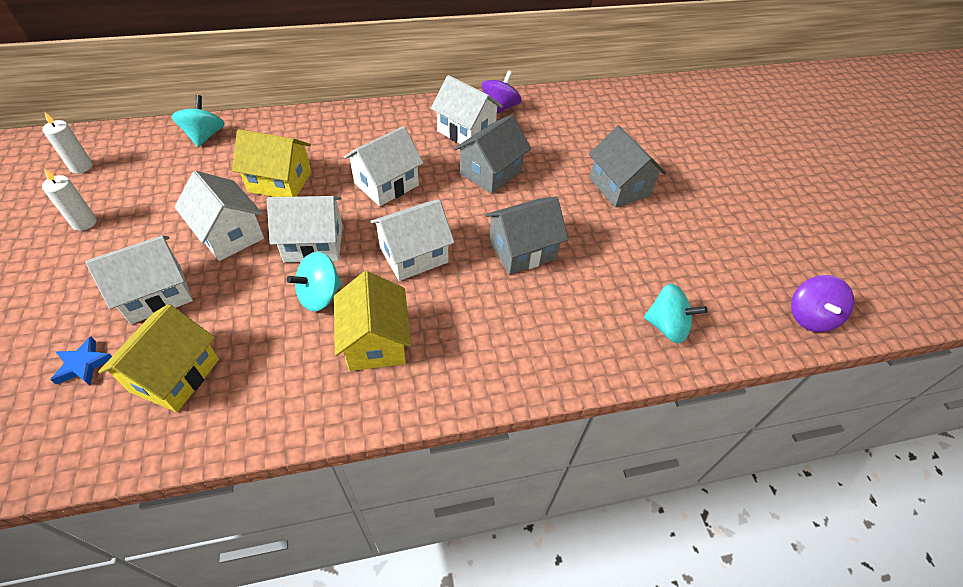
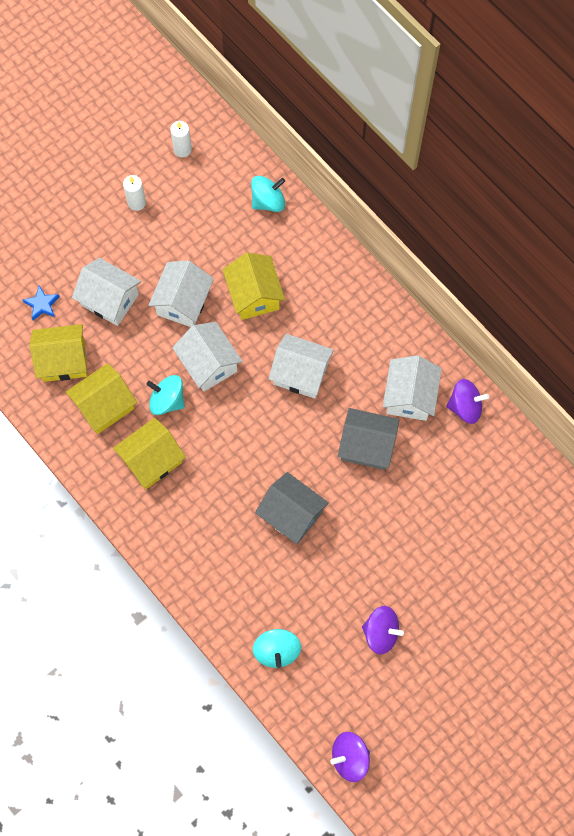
camera: 65 degrees right, 20 degrees up
white house [370,199,455,281] -> none
grey house [589,125,666,207] -> none
none -> yellow house [66,363,137,434]
none -> purple spinning top [362,606,404,655]

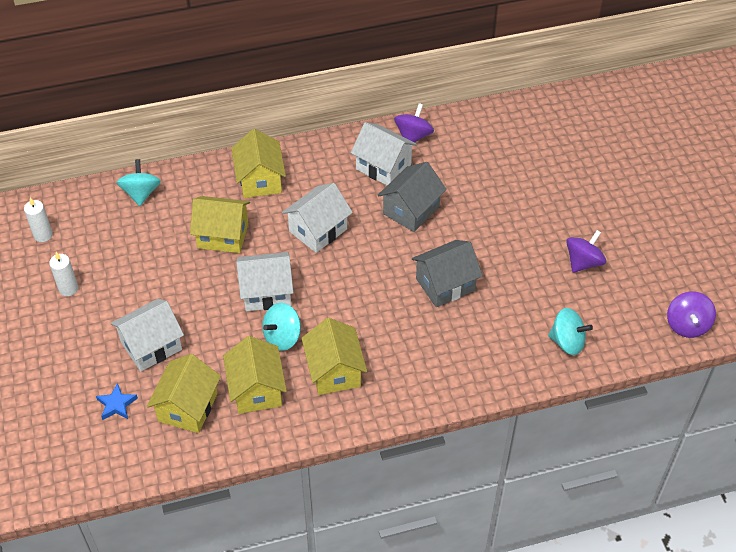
camera: 65 degrees left, 20 degrees down
white house [148,260,214,327] -> none
none -> yellow house [231,129,286,198]

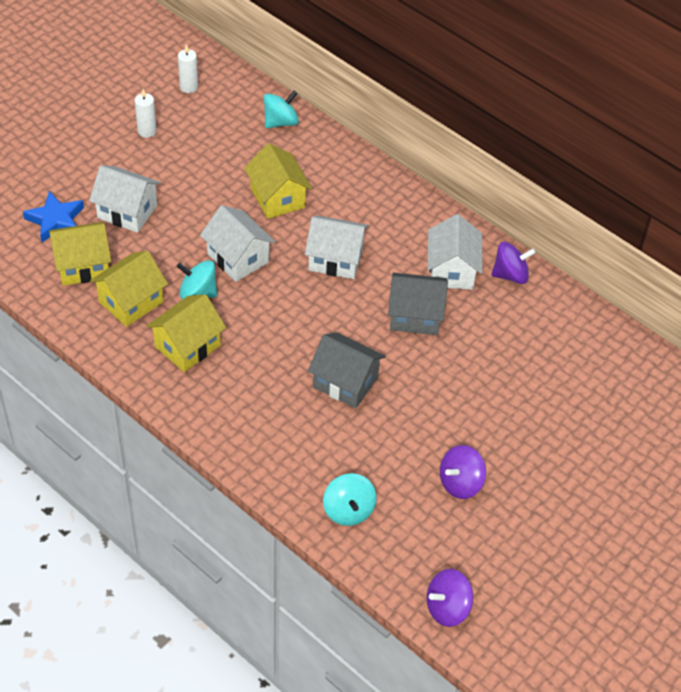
camera: 55 degrees right, 0 degrees up
blue star [96,383,138,420] -> blue star [23,191,84,242], size x1.57
yellow house [231,129,286,198] -> none
purple spinning top [566,230,606,273] -> purple spinning top turned 135 degrees clockwise [440,445,486,499]

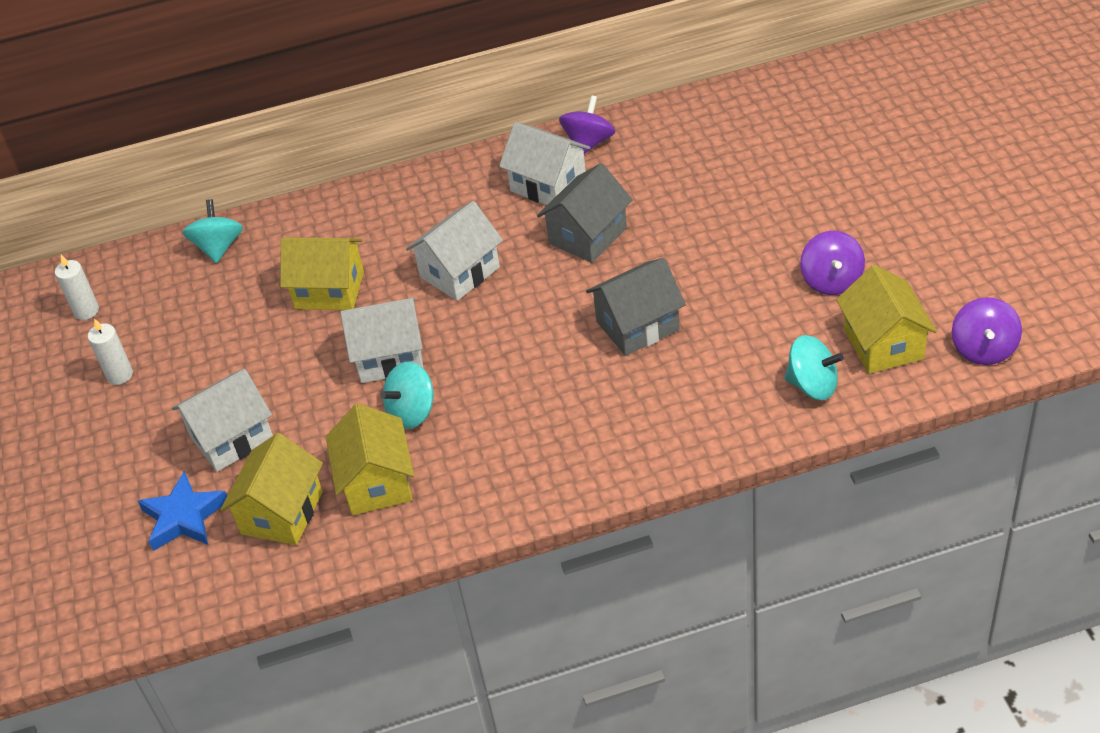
camera: 50 degrees left, 5 degrees down
yellow house [146,294,226,372] -> yellow house moved to [836,265,937,374]

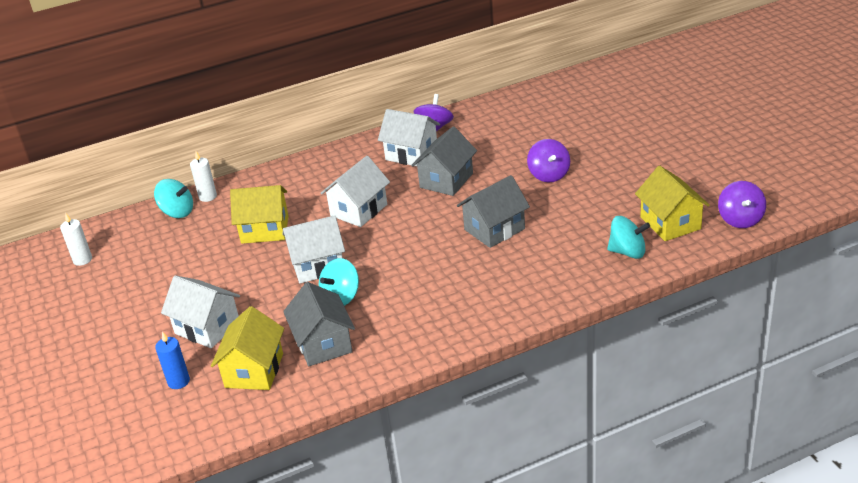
camera: 10 degrees left, 10 degrees down
white candle [88,318,133,385] -> white candle moved to [190,151,217,202]
blue star [138,471,227,551] -> blue candle [155,331,190,389]
white house [172,369,273,472] -> white house turned 75 degrees clockwise [161,275,240,348]
turquoise spinning top [182,199,243,263] -> turquoise spinning top turned 120 degrees clockwise [154,179,193,218]
yellow house [326,403,414,515] -> grey house [283,282,355,366]
purple spinning top [800,231,865,295] -> purple spinning top moved to [527,139,570,183]

